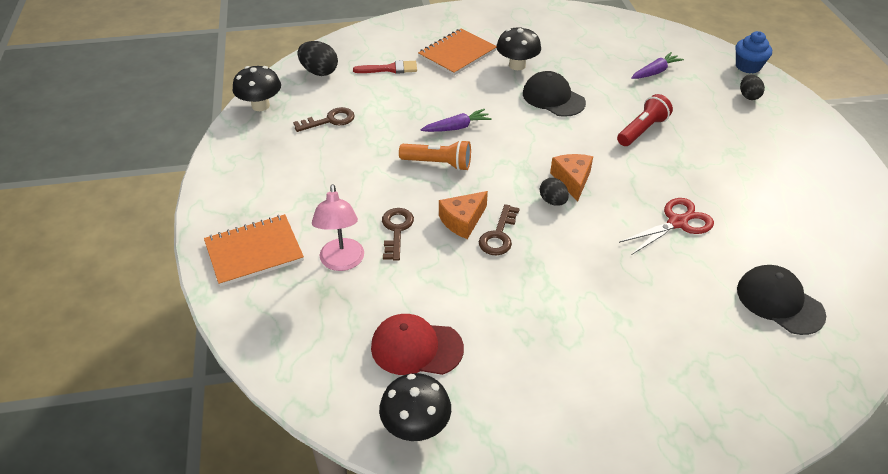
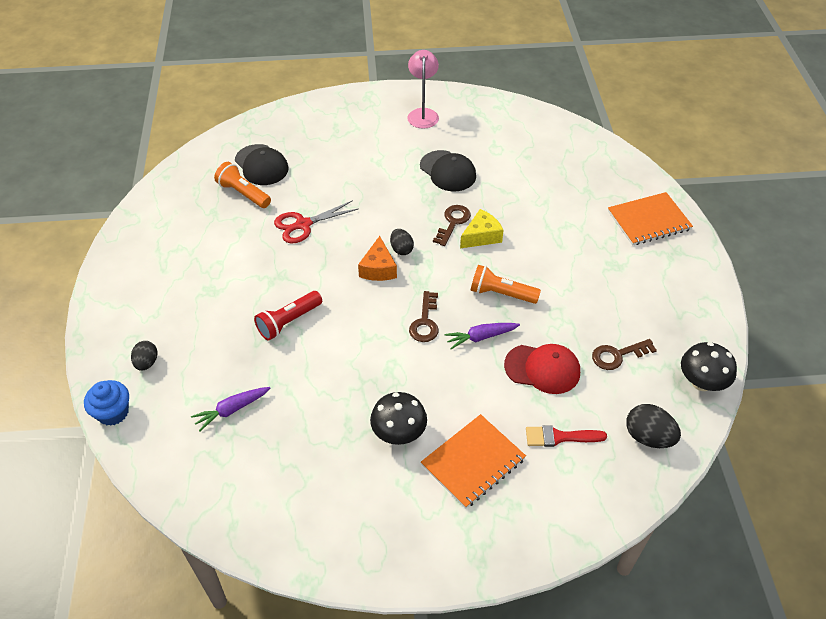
camera: 175 degrees left, 5 degrees up
pink lamp [312,184,364,271] -> pink lamp moved to [407,50,439,129]
red cap [371,314,464,375] -> red cap moved to [504,344,580,394]
black mushroom [379,373,451,441] -> none
brown key [382,208,414,261] -> brown key moved to [409,291,439,342]
orange cheese [439,191,488,239] -> yellow cheese [460,209,504,248]
black cap [523,71,586,117] -> black cap moved to [420,150,476,191]
none -> orange flashlight [214,162,271,208]

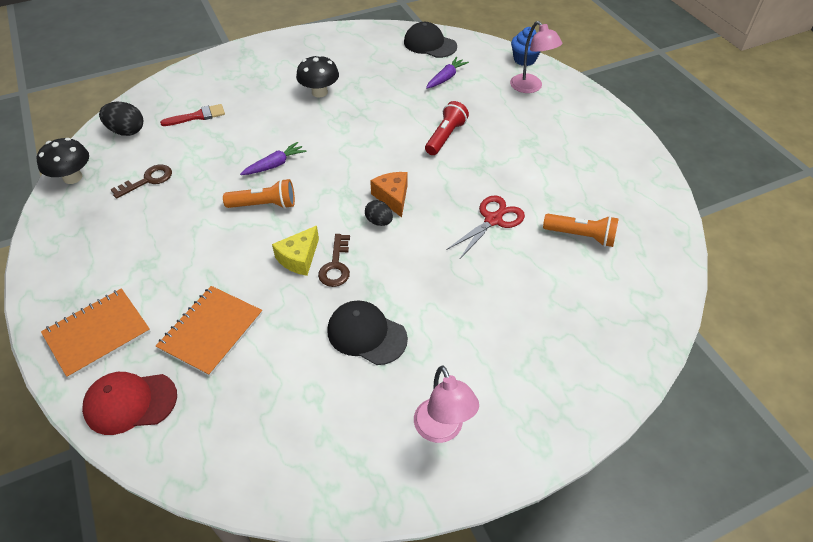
camera: 160 degrees right, 0 degrees up
black egg [131,341,157,371] -> pink lamp [510,21,562,93]
black cap [235,144,289,185] -> black cap moved to [404,22,457,58]
brown key [409,291,439,342] -> none
orange notebook [421,414,526,509] -> orange notebook moved to [156,286,262,376]
red cap [504,344,580,394] -> red cap moved to [82,372,177,435]

